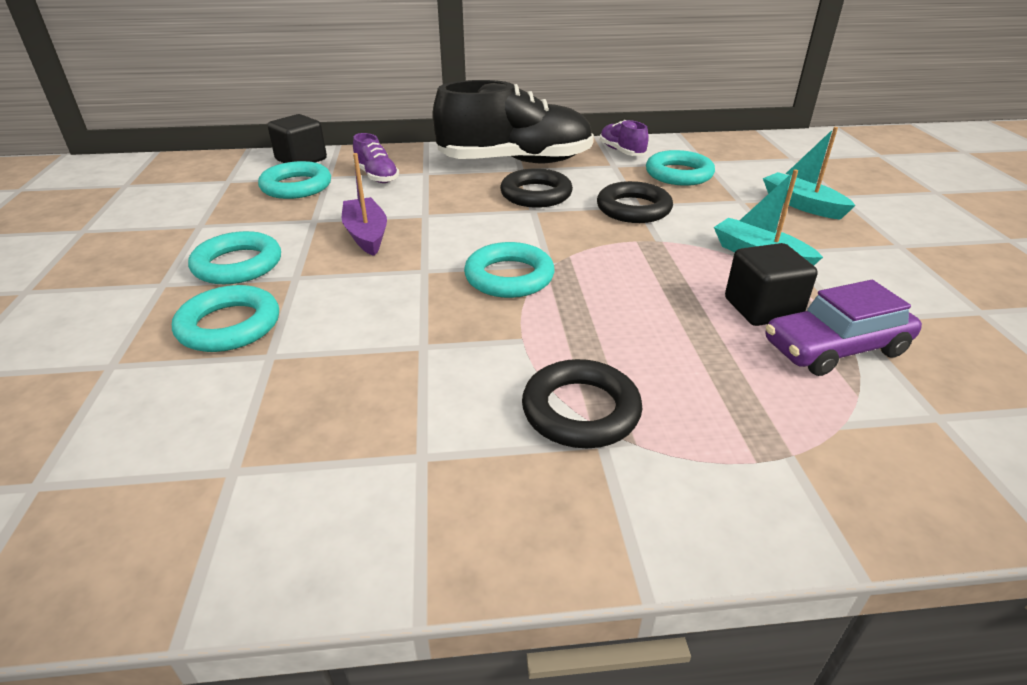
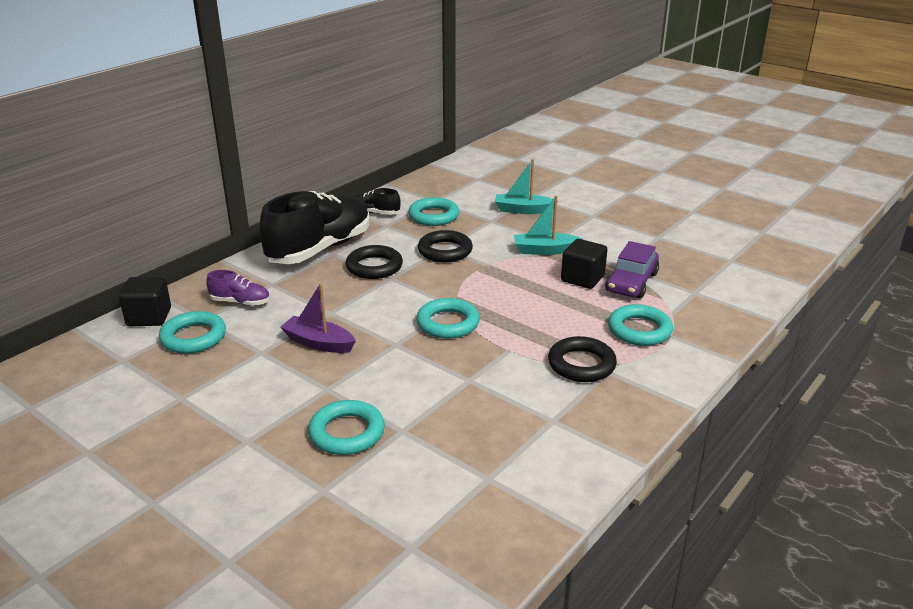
camera: 45 degrees left, 5 degrees down
turquoise ring [188,231,281,284] -> turquoise ring moved to [608,304,673,346]
purple shoe [600,120,649,156] -> black shoe [354,188,401,215]

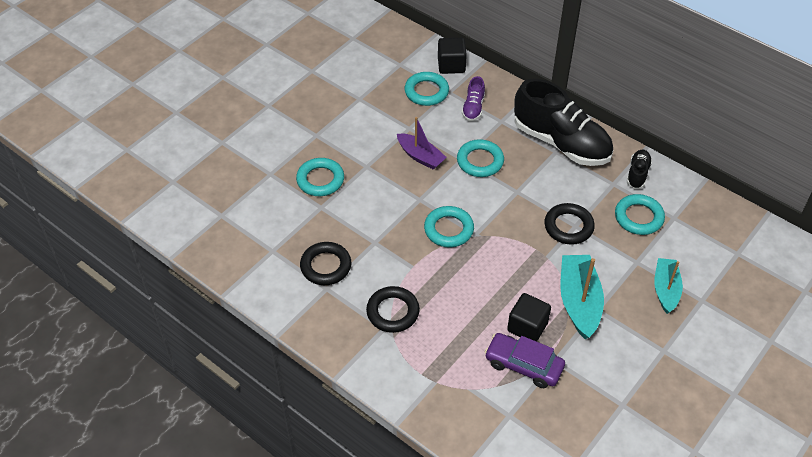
camera: 90 degrees right, 20 degrees up
purple boat [280,283,356,353] -> purple boat turned 105 degrees clockwise [397,117,447,170]
black ring [346,245,403,279] -> black ring moved to [300,242,351,285]
turquoise boat [514,196,583,255] -> turquoise boat [560,255,604,339], size x1.50
turquoise ring [608,304,673,346] -> turquoise ring moved to [457,139,504,177]

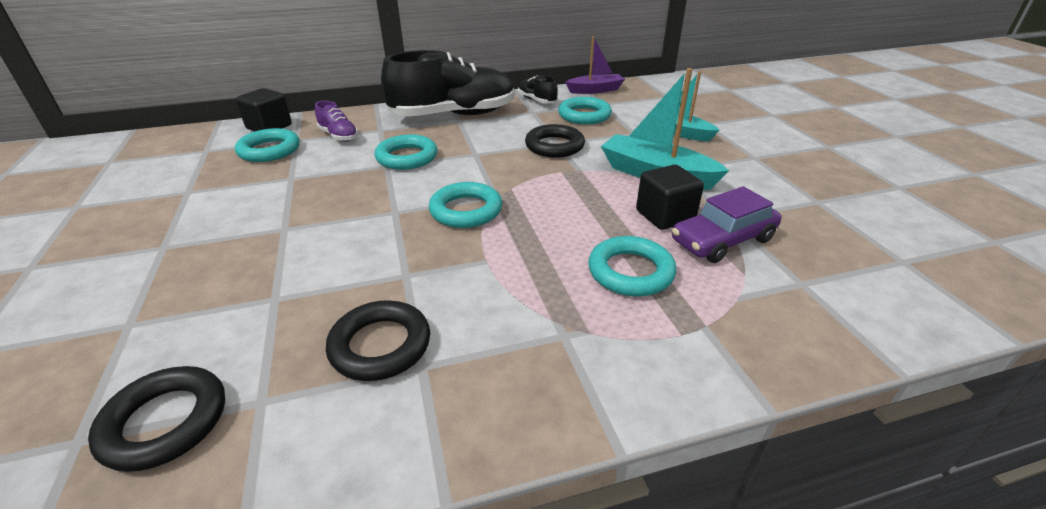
camera: 55 degrees left, 15 degrees down
turquoise ring [296,158,344,196] -> turquoise ring moved to [588,236,676,297]
black ring [366,286,420,333] -> black ring moved to [88,366,225,472]
purple boat [397,117,447,170] -> purple boat moved to [565,36,625,94]

